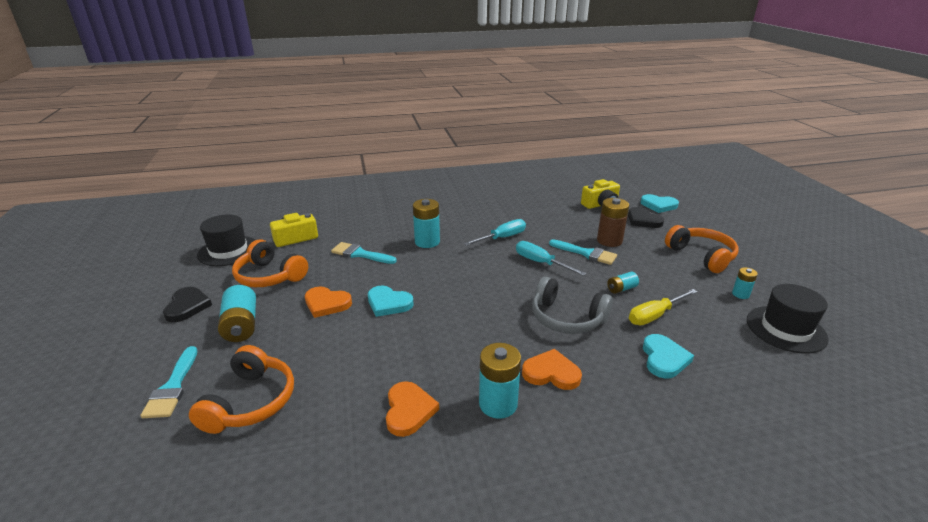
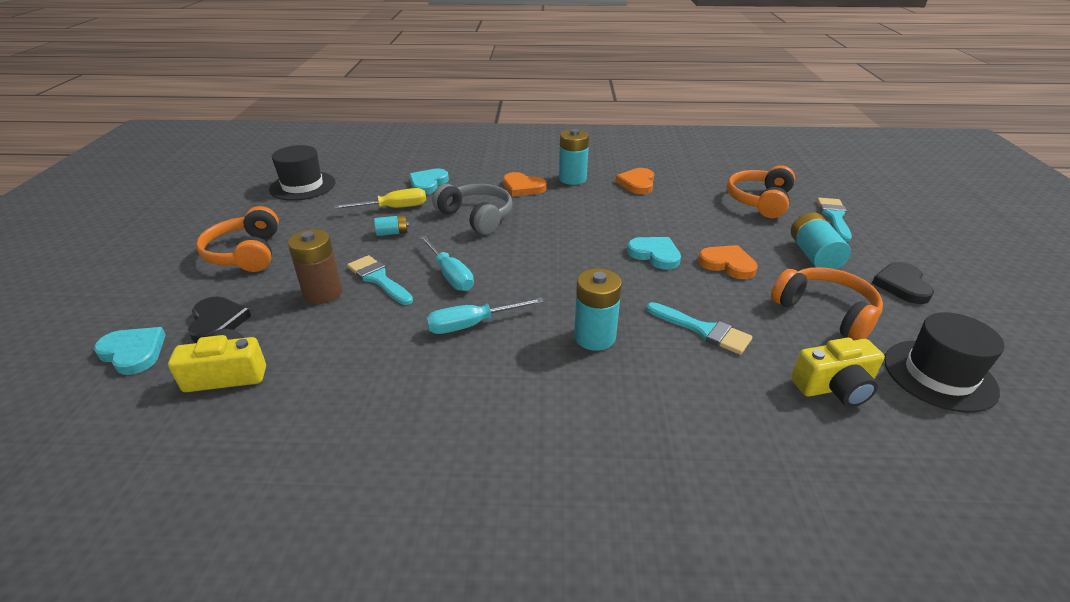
camera: 165 degrees left, 5 degrees up
turquoise battery [732,267,758,299] -> none

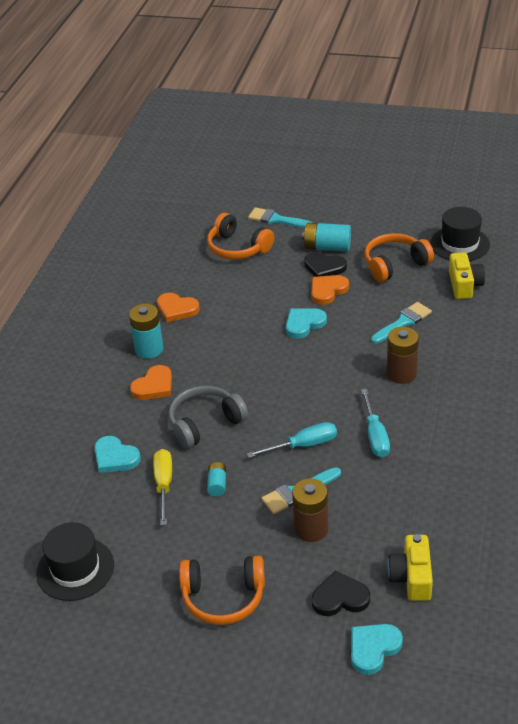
camera: 75 degrees left, 5 degrees up
turquoise battery [574,268,622,351] -> brown battery [387,327,419,384]
black heart [872,262,934,304] -> black heart moved to [304,252,347,277]

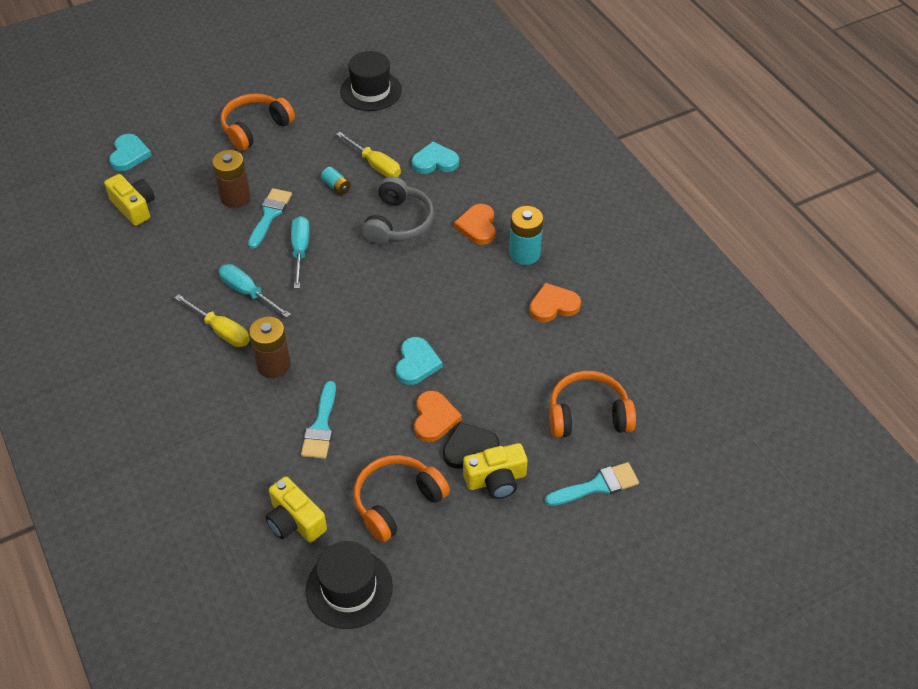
camera: 135 degrees right, 10 degrees up
turquoise screwdriver [247,422,337,458] -> turquoise screwdriver turned 150 degrees clockwise [291,216,310,289]
turquoise battery [302,223,351,251] -> yellow camera [463,443,528,499]
black heart [312,570,370,616] -> none
orange headphones [364,233,434,282] -> orange headphones turned 150 degrees counterclockwise [354,455,450,543]
none -> yellow screwdriver [174,294,250,347]

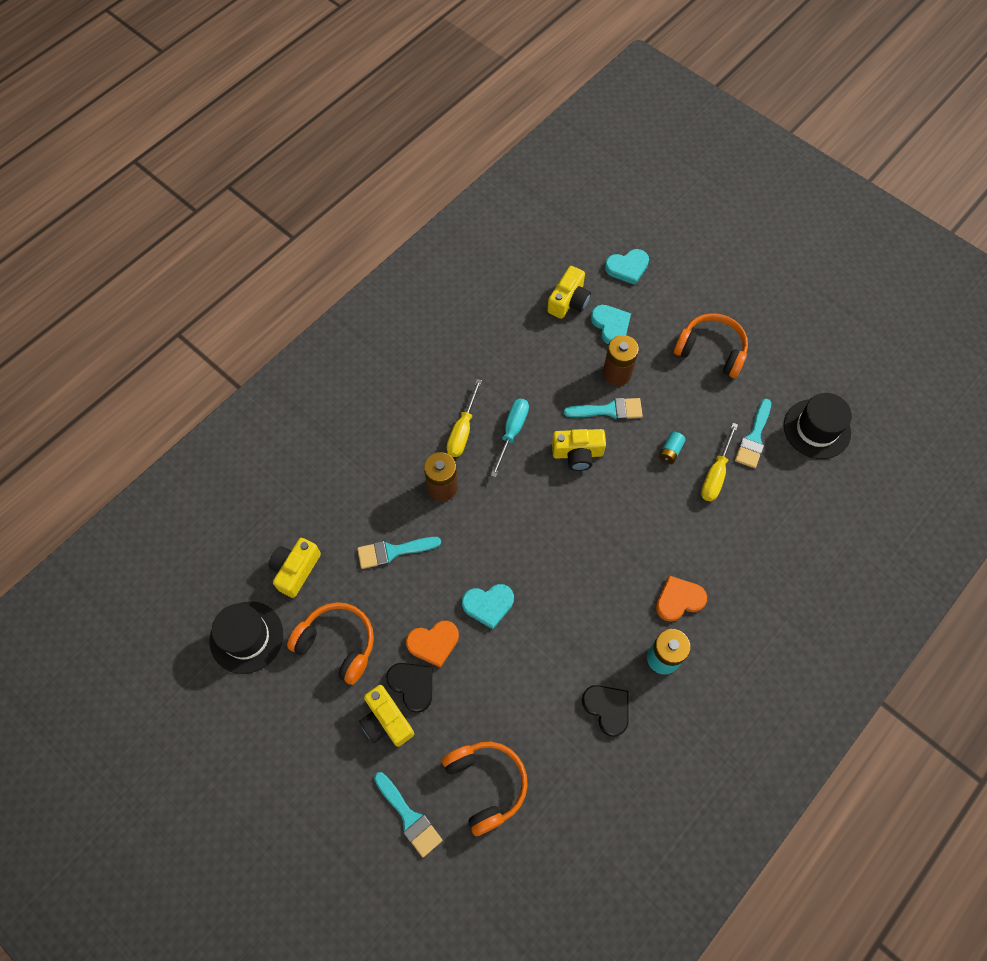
camera: 70 degrees right, 15 degrees up
turquoise screwdriver [291,216,310,289] -> yellow camera [552,429,606,471]
grey headphones [362,176,434,245] -> none
turquoise heart [412,142,459,174] -> turquoise heart moved to [591,305,631,344]
orange heart [529,283,581,322] -> black heart [582,685,629,737]
none -> turquoise brush [735,399,771,468]

